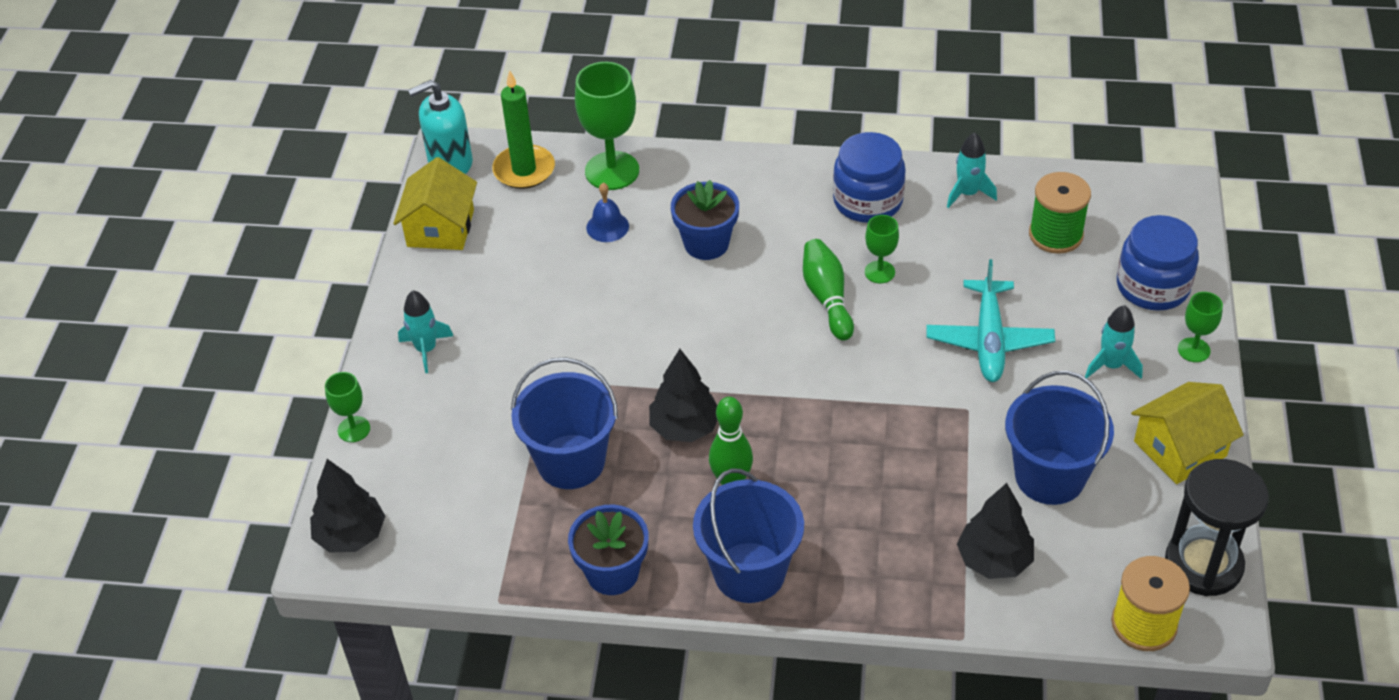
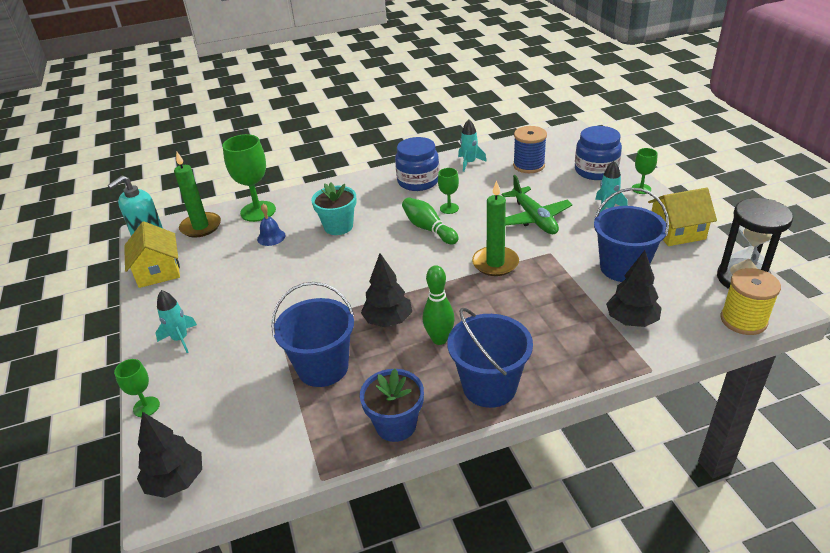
camera: 25 degrees left, 10 degrees down
blue flower pot [671,180,739,260] -> turquoise flower pot [311,183,357,235]
turquoise plane [926,259,1055,382] -> green plane [502,175,573,234]
green spool [1029,172,1091,254] -> blue spool [513,126,547,173]
yellow house [1131,382,1244,484] -> yellow house turned 45 degrees clockwise [648,188,717,246]
none -> green candle [472,180,519,276]

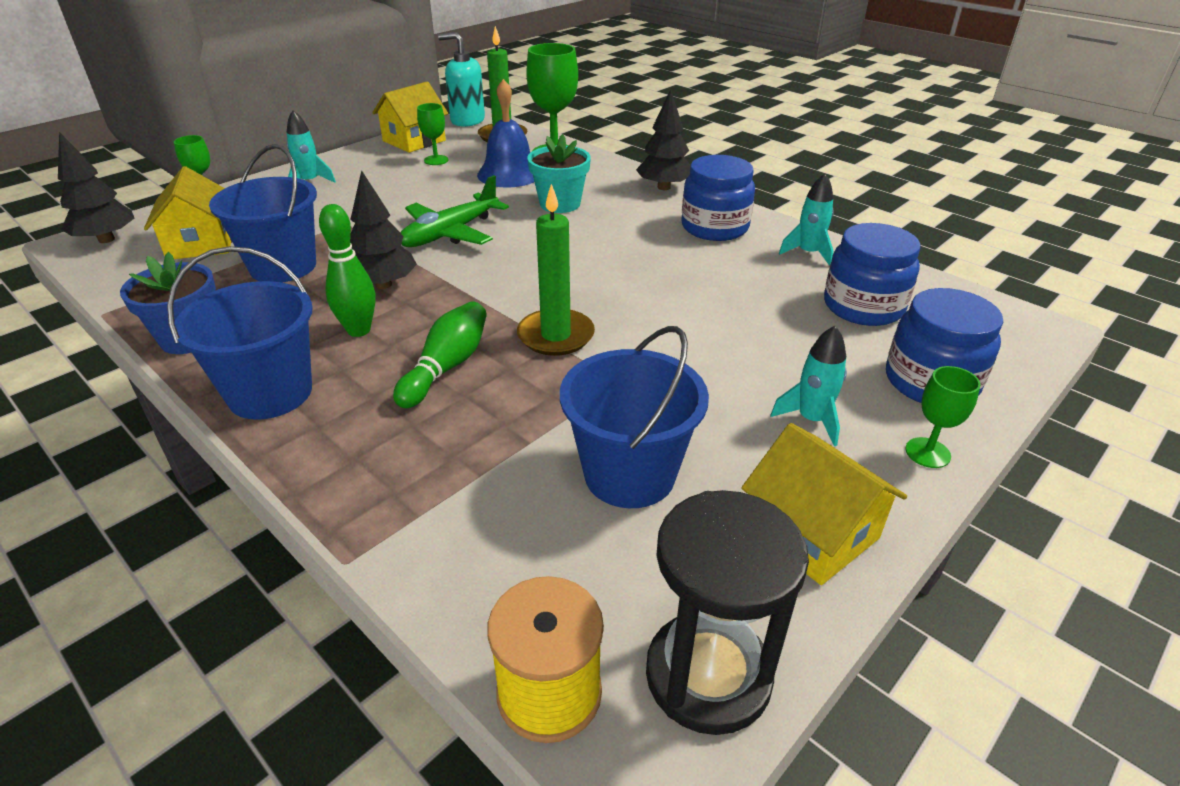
camera: 60 degrees right, 0 degrees up
blue bell [257,204,286,246] -> blue bell [477,79,534,188], size x1.78
green bowling pin [402,197,458,245] -> green bowling pin moved to [393,301,487,408]
green goblet [438,168,459,214] -> green goblet moved to [417,103,449,165]
green plane [502,175,573,234] -> green plane moved to [400,175,509,247]
blue spool [513,126,547,173] -> blue jar [824,223,921,326]
black tree [606,250,662,327] -> black tree moved to [636,89,690,190]
none -> yellow house [144,166,232,259]

